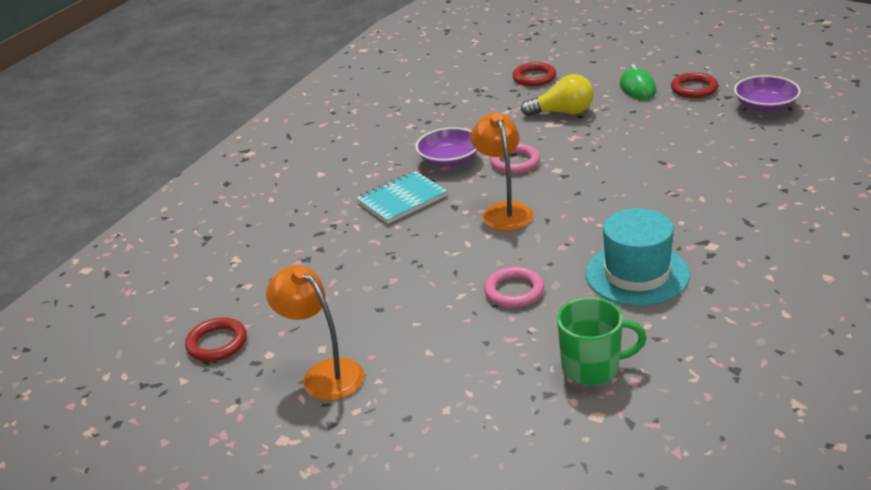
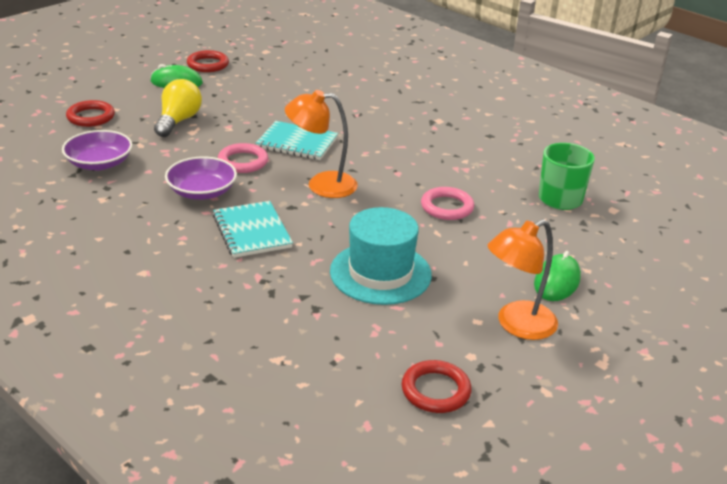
camera: 80 degrees left, 0 degrees up
turquoise hat [585,208,690,306] -> turquoise hat moved to [330,207,432,305]
purple bowl [734,75,801,112] -> purple bowl moved to [62,130,132,170]
none -> turquoise notebook [256,121,338,160]
none -> green mouse [534,251,581,301]

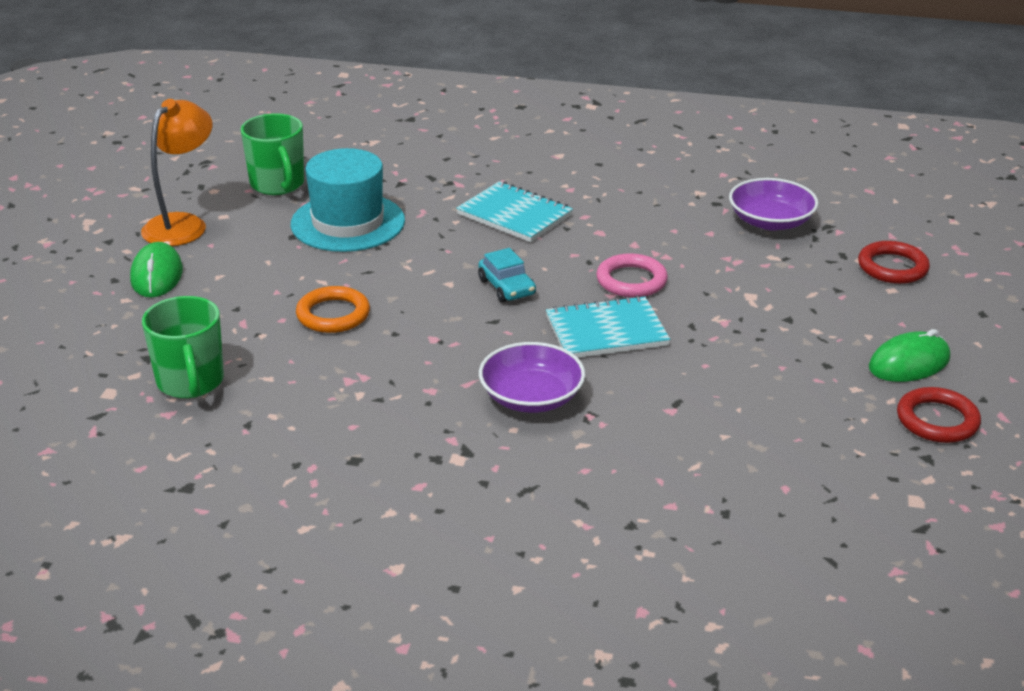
camera: 150 degrees right, 0 degrees up
yellow light bulb [154,79,202,137] -> none
purple bowl [165,156,237,200] -> purple bowl moved to [479,342,585,413]
orange lamp [285,90,358,198] -> turquoise car [478,248,536,302]
red ring [402,360,472,413] -> none
pink ring [421,187,474,220] -> orange ring [296,286,370,333]
none -> green mug [241,113,304,195]

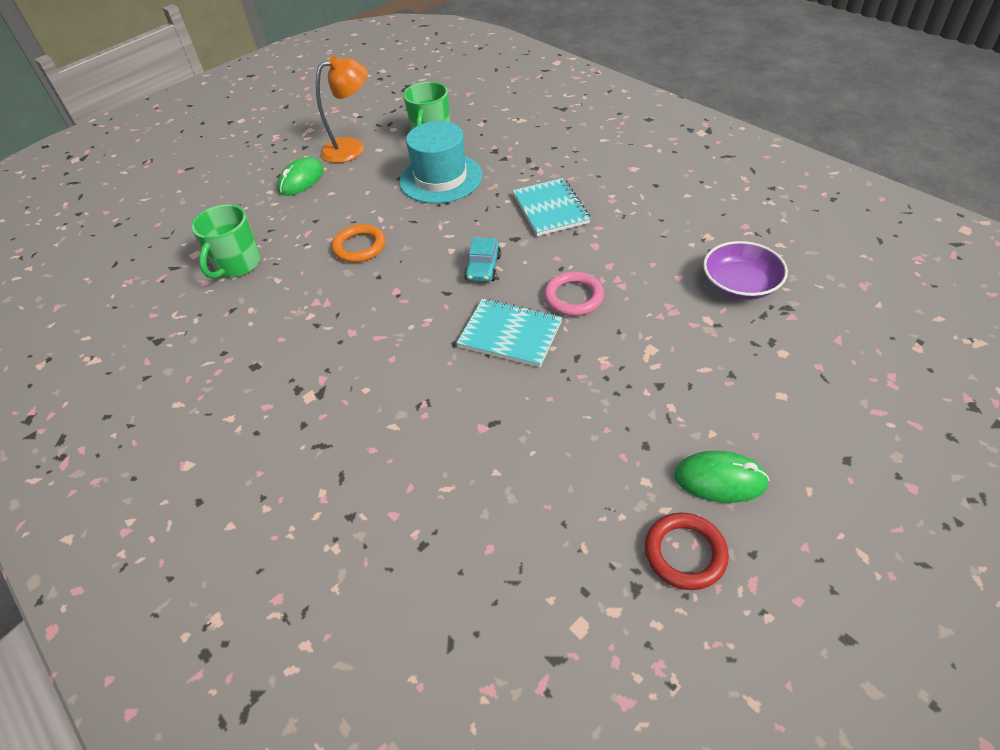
camera: 40 degrees right, 15 degrees up
purple bowl [479,342,585,413] -> none
red ring [858,241,930,284] -> none

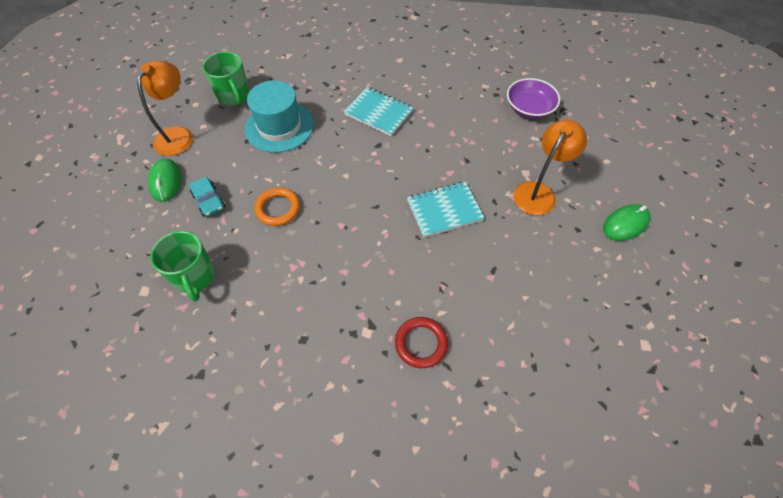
camera: 45 degrees left, 10 degrees up
turquoise car [464,237,501,282] -> turquoise car moved to [189,177,226,217]
pink ring [544,271,604,316] -> none
red ring [645,513,729,590] -> red ring moved to [395,317,448,368]
none -> orange lamp [513,120,587,215]

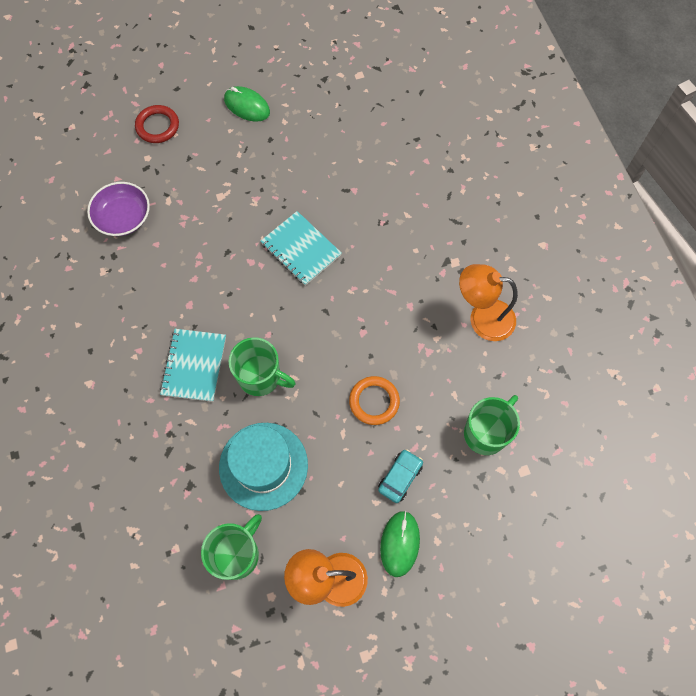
camera: 115 degrees left, 10 degrees up
green mouse [148,158,182,202] -> green mouse turned 45 degrees counterclockwise [380,511,420,577]
red ring [395,317,448,368] -> red ring moved to [135,105,179,143]
orange lamp [513,120,587,215] -> orange lamp moved to [459,264,518,341]
none -> green mug [228,337,296,396]

